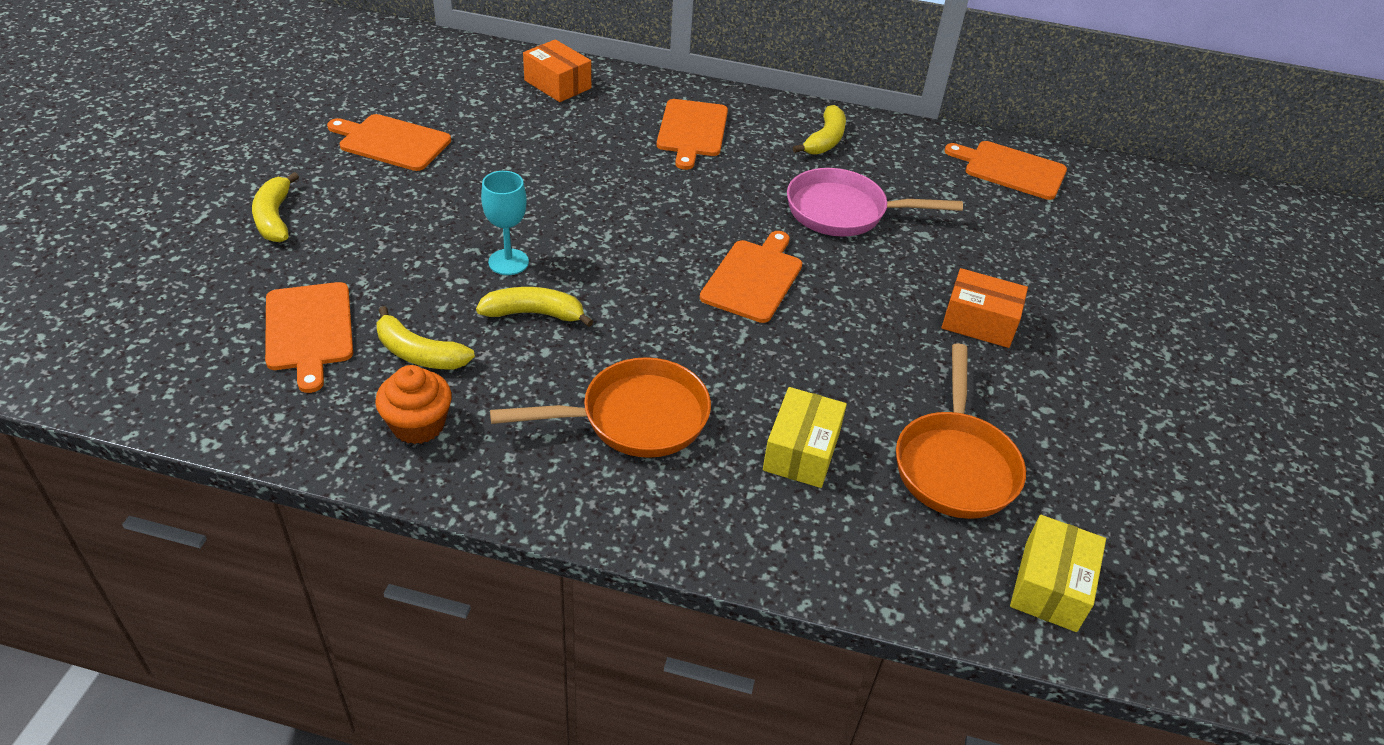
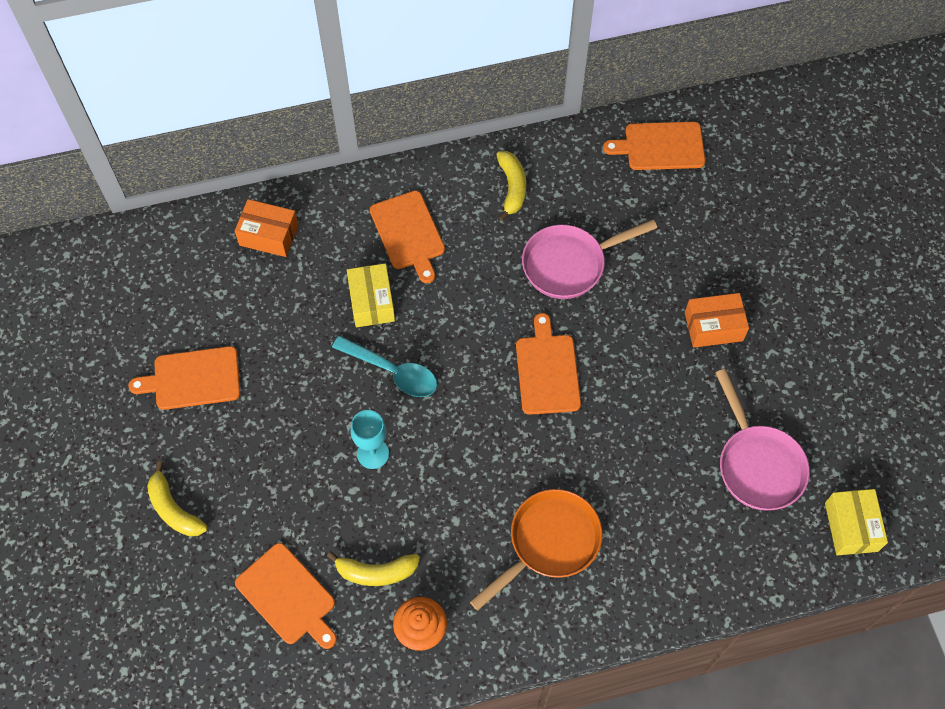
camera: 25 degrees left, 20 degrees up
yellow banana [476,287,594,327] -> none
yellow box [763,387,847,488] -> yellow box moved to [347,263,395,327]
orange pan [896,343,1026,519] -> pink pan [715,369,810,511]
none -> turquoise spoon [332,336,437,397]

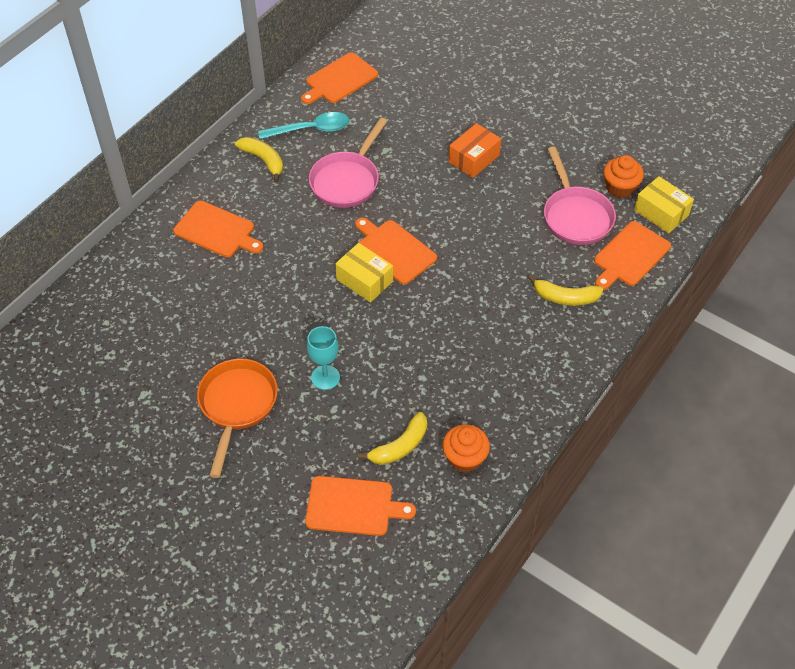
camera: 40 degrees left, 10 degrees down
orange cutting board [128,346,240,410] -> orange cutting board moved to [594,221,671,290]
yellow banana [147,462,207,537] -> yellow banana moved to [528,275,603,306]
orange box [235,199,299,257] -> none
turquoise spoon [332,336,437,397] -> turquoise spoon moved to [258,112,349,139]
yellow box [347,263,395,327] -> yellow box moved to [335,243,393,303]
orange pan [470,489,602,611] -> orange pan moved to [197,359,278,478]
pink pan [715,369,810,511] -> pink pan turned 45 degrees clockwise [544,146,616,245]
none -> orange cupcake [604,155,644,198]

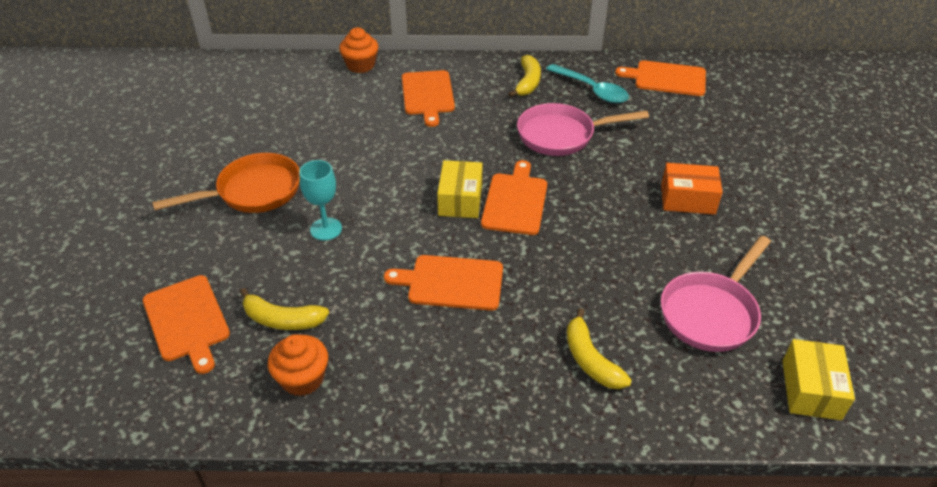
camera: 55 degrees right, 10 degrees down
orange cutting board [594,221,671,290] -> orange cutting board moved to [384,255,503,311]
orange cupcake [604,155,644,198] -> orange cupcake moved to [339,28,379,73]

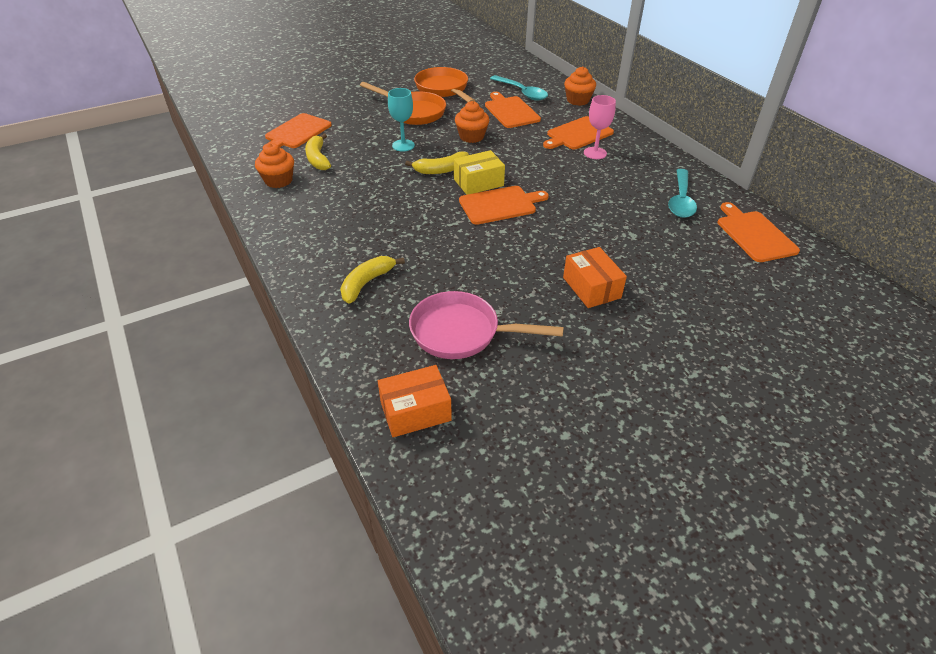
camera: 60 degrees right, 0 degrees up
orange cutting board [384,255,503,311] -> orange cutting board moved to [485,92,541,128]
yellow banana [508,55,541,97] -> yellow banana moved to [405,152,469,174]
pink pan [517,103,649,156] -> none
yellow box [783,339,855,420] -> orange box [378,365,452,437]
none -> orange pan [414,67,475,102]
none -> orange cupcake [455,101,489,143]
none -> turquoise spoon [490,75,548,101]
none -> pink goblet [584,95,616,159]

